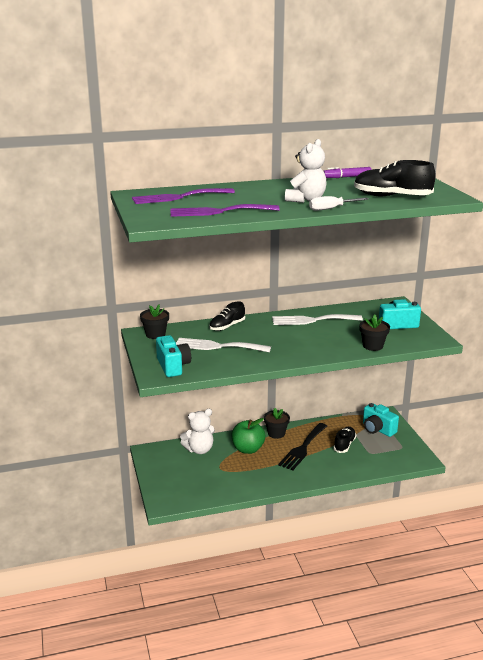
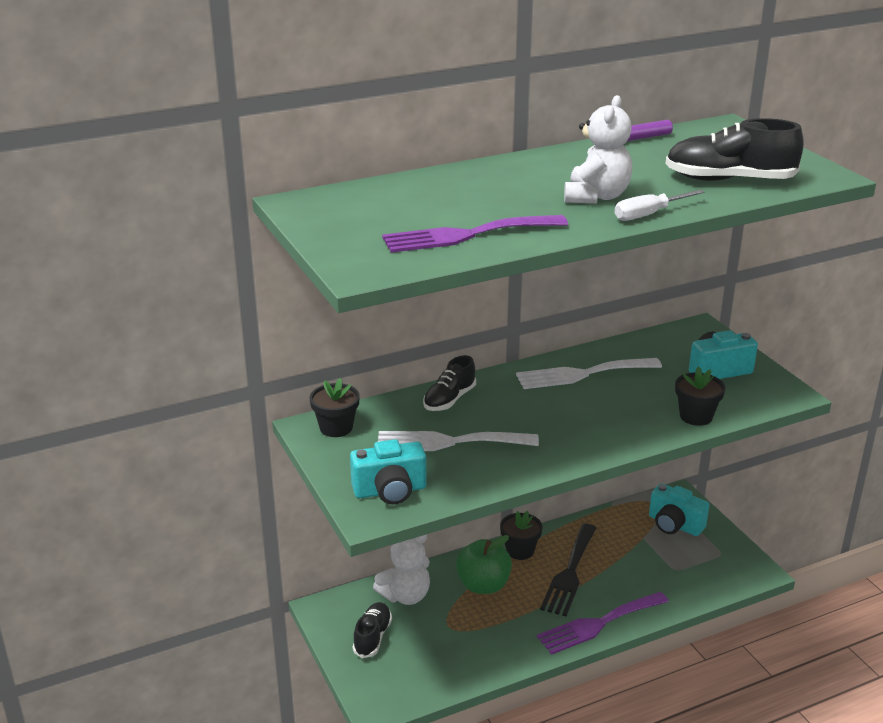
camera: 10 degrees left, 5 degrees up
purple fork [132,188,235,204] -> purple fork moved to [537,592,669,655]
turquoise camera [156,335,191,377] -> turquoise camera turned 105 degrees clockwise [350,439,426,504]
black shoe [333,427,356,453] -> black shoe moved to [353,602,392,658]

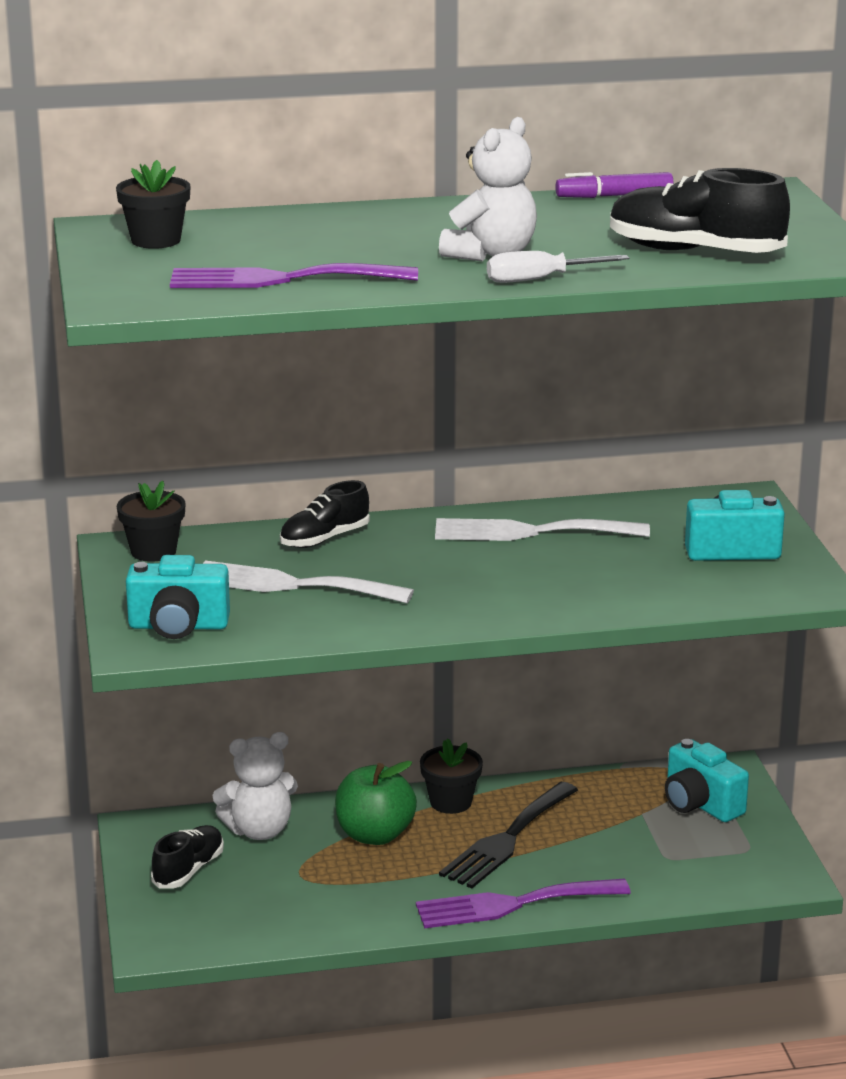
camera: 15 degrees right, 5 degrees down
black flower pot [675,366,725,426] -> black flower pot moved to [116,160,191,249]

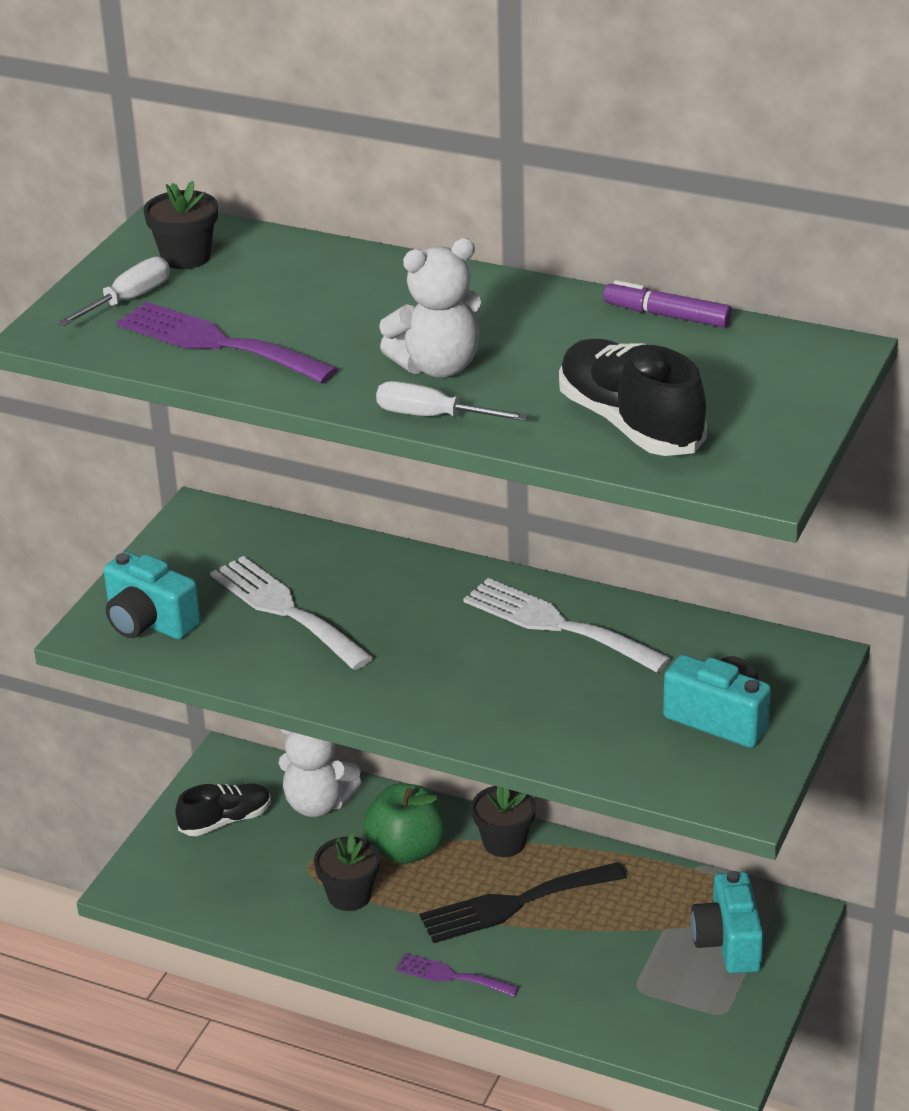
camera: 35 degrees right, 10 degrees up
black flower pot [117,481,186,562] -> black flower pot moved to [314,833,380,911]
black shoe [280,480,370,548] -> none
purple fork [416,879,631,929] -> purple fork [395,953,519,997], size x0.58
none -> white screwdriver [57,257,170,326]

